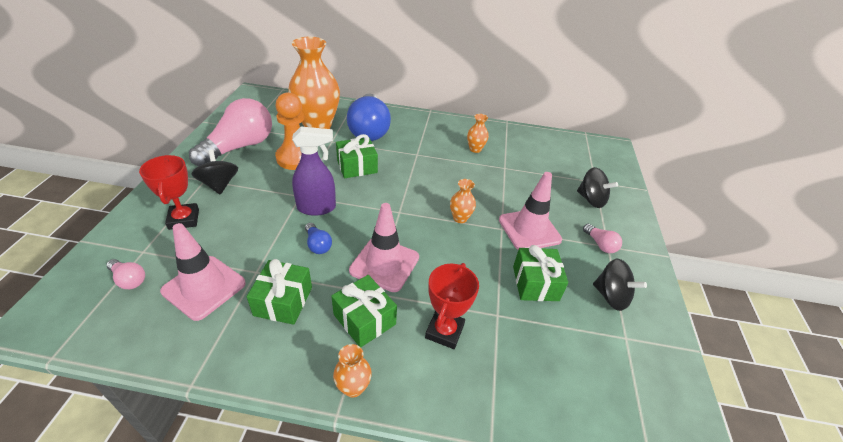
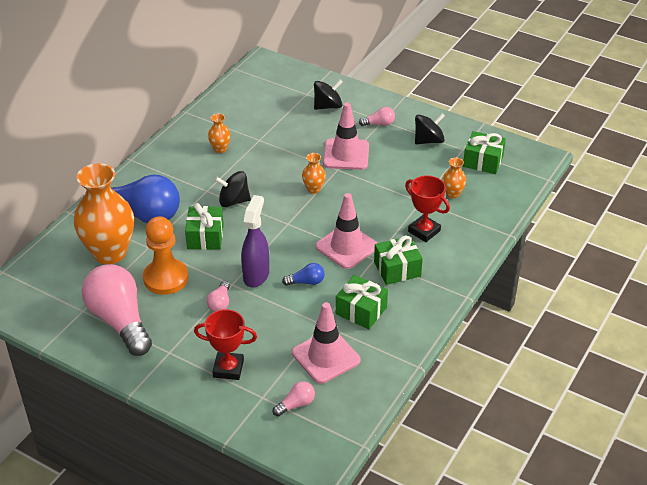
camera: 65 degrees left, 0 degrees up
black spinning top [191,149,238,194] -> black spinning top moved to [215,171,251,207]
orange vase [333,344,372,398] -> orange vase moved to [442,157,466,198]
green gift [513,245,568,301] -> green gift moved to [463,131,506,174]
none -> pink light bulb [207,281,230,312]

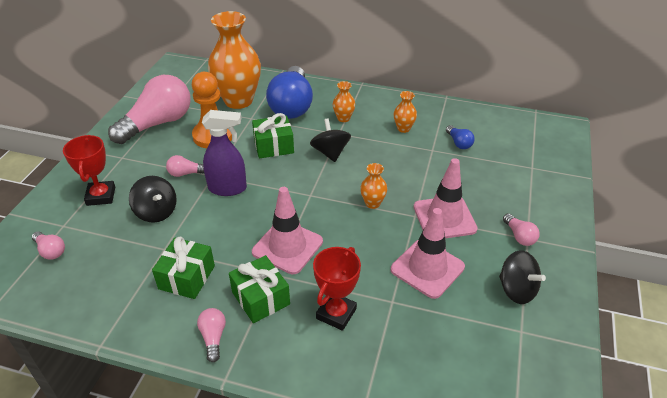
camera: 75 degrees right, 0 degrees up
blue light bulb [282,263,324,286] -> blue light bulb moved to [446,125,475,149]
pink traffic cone [292,302,361,384] -> pink traffic cone moved to [391,208,465,299]
black spinning top [314,79,342,110] -> black spinning top moved to [129,176,177,223]
orange vase [442,157,466,198] -> orange vase moved to [333,81,355,122]
green gift [463,131,506,174] -> none
none -> pink light bulb [197,308,226,362]

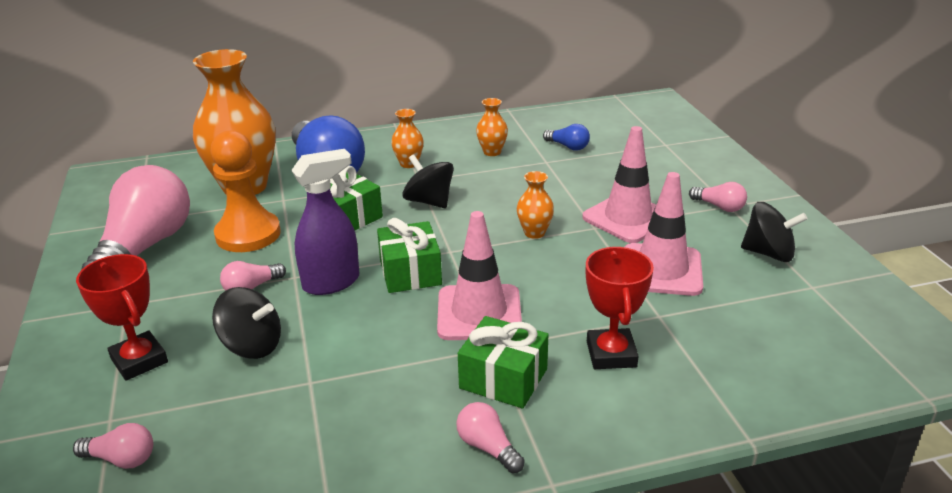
camera: 30 degrees left, 10 degrees down
green gift [152,237,215,299] -> green gift moved to [377,218,442,293]

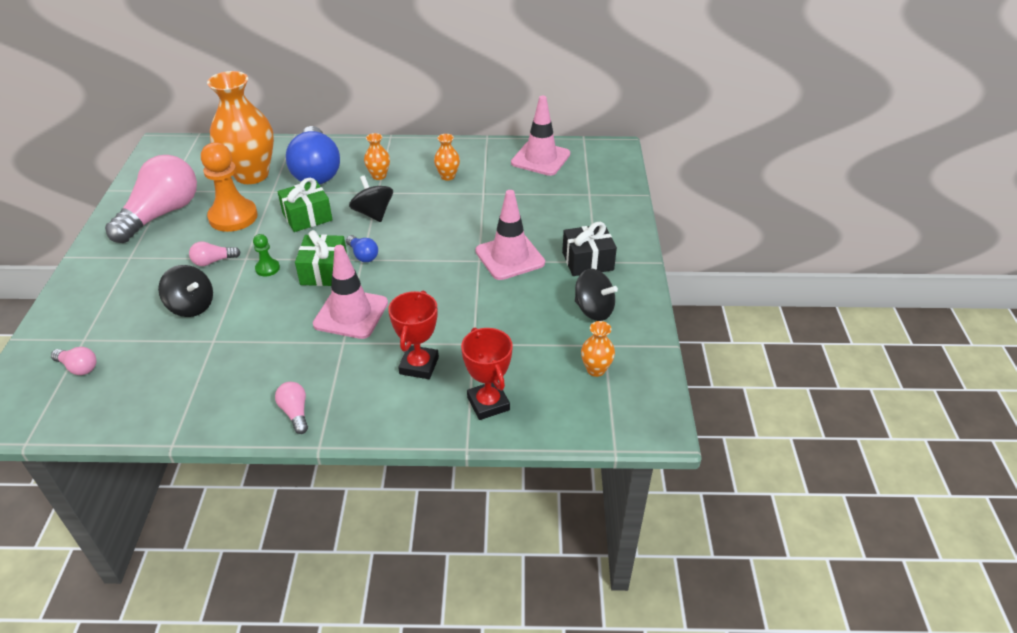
camera: 15 degrees right, 10 degrees up
red trophy [76,254,168,381] -> red trophy moved to [461,328,513,420]
purple spray bottle [291,149,359,295] -> green pawn [253,234,280,276]
green gift [458,316,548,409] -> none
orange vase [517,171,554,239] -> orange vase moved to [581,321,615,377]
blue light bulb [543,124,590,150] -> blue light bulb moved to [346,235,378,262]
pink traffic cone [624,172,703,296] -> pink traffic cone moved to [511,96,570,176]
pink light bulb [689,182,747,212] -> black gift [562,222,617,276]

